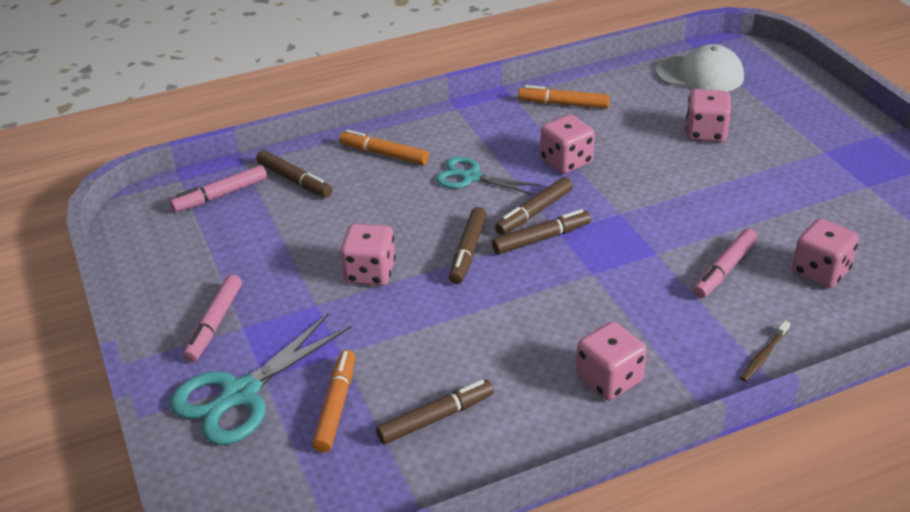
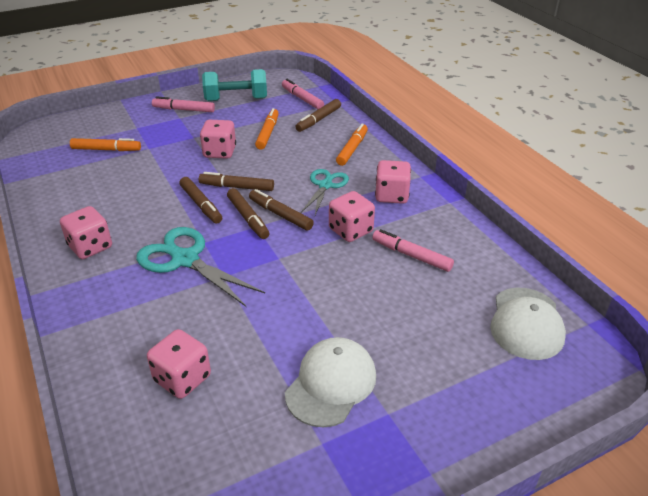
camera: 85 degrees right, 0 degrees up
turquoise scissors [170,313,352,445] -> turquoise scissors moved to [136,227,265,307]
brown marker [376,380,494,444] -> brown marker moved to [179,177,222,224]
orange marker [518,85,610,108] -> orange marker moved to [255,108,279,150]
pink dice [686,89,732,142] -> pink dice moved to [375,160,411,204]
pink marker [693,229,758,298] -> pink marker moved to [372,229,454,272]
brown toothbrush [740,321,790,382] -> none
none -> turquoise dumbbell [202,69,267,101]
none -> white cap [285,337,376,427]

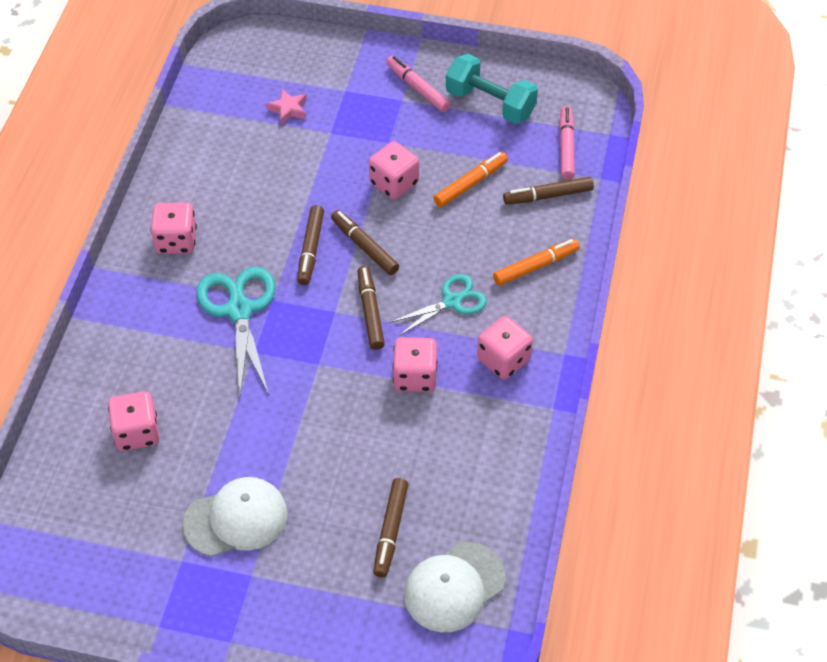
camera: 40 degrees right, 15 degrees up
orange marker [70,138,141,151] -> pink star [266,89,307,125]
brown marker [227,188,270,239] -> brown marker moved to [373,478,408,578]
pink marker [372,229,454,272] -> none

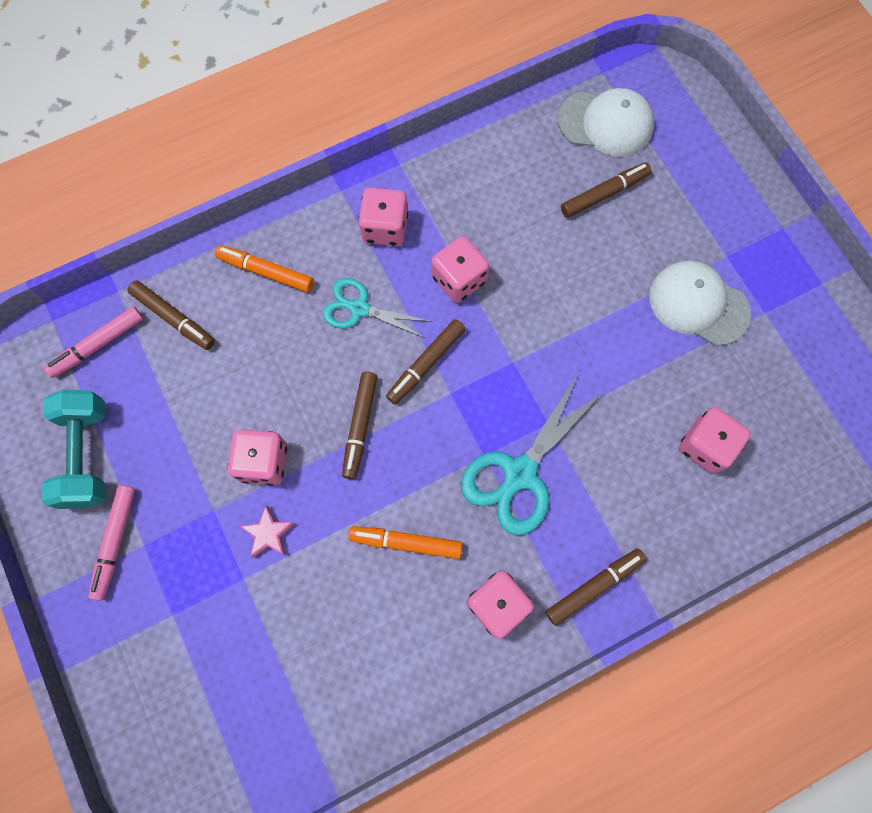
camera: 130 degrees left, 20 degrees up
pink star [266,89,307,125] -> pink star moved to [240,505,295,558]
brown marker [297,205,324,285] -> brown marker moved to [546,548,646,626]
orange marker [434,152,508,207] -> orange marker moved to [348,526,462,559]

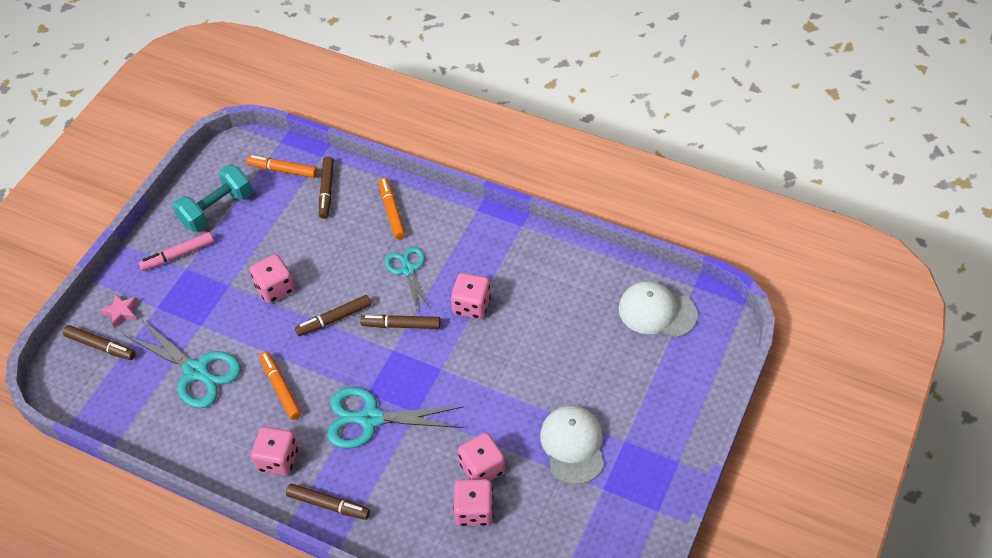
camera: 55 degrees right, 20 degrees down
pink marker [44,307,143,378] -> orange marker [247,155,317,178]
pink star [240,505,295,558] -> pink star moved to [100,294,138,328]
pink dice [358,188,408,246] -> pink dice moved to [458,432,505,481]
white cap [558,88,654,157] -> white cap turned 135 degrees clockwise [619,281,698,338]
brown marker [561,163,652,218] -> brown marker moved to [63,325,136,360]
none -> turquoise scissors [124,319,241,408]

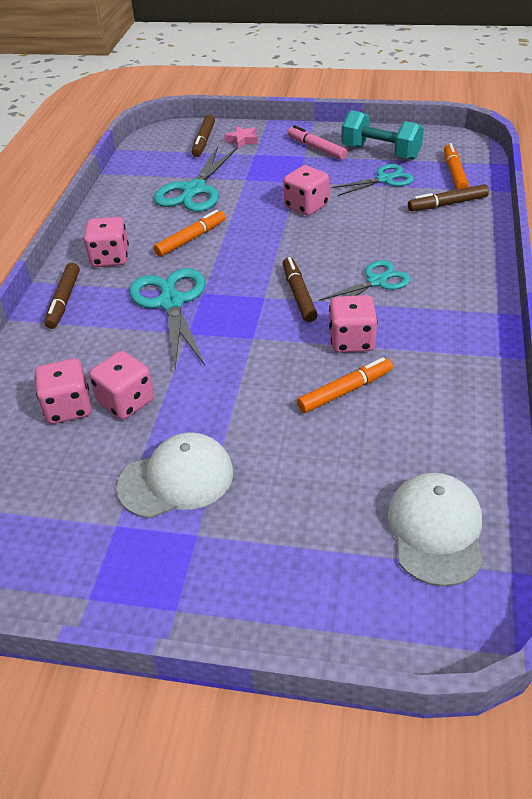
camera: 75 degrees right, 10 degrees down
brown marker [295,295,371,336] -> none
orange marker [379,178,406,239] -> orange marker moved to [297,357,393,413]
none -> turquoise scissors [331,164,414,196]

